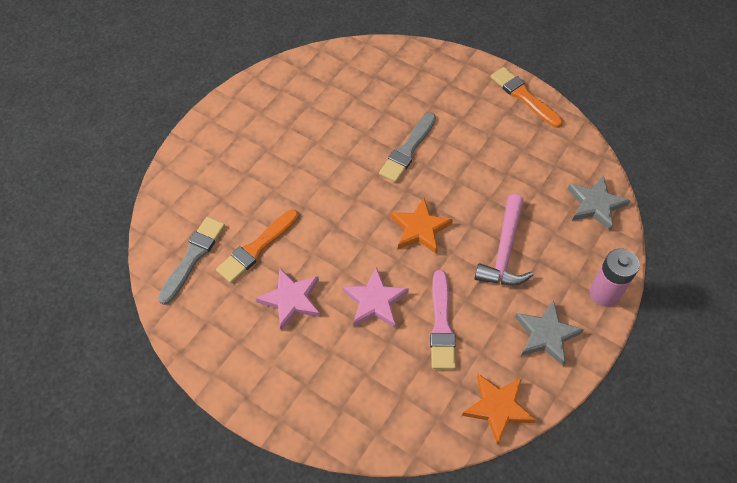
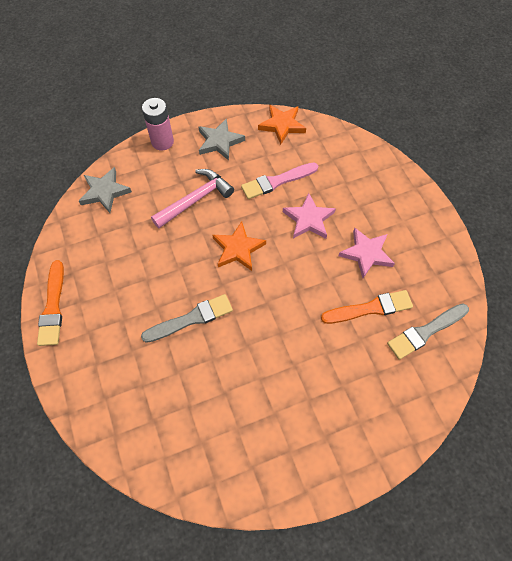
camera: 145 degrees left, 5 degrees up
pink brush [430,270,456,369] -> pink brush turned 150 degrees counterclockwise [241,162,318,199]

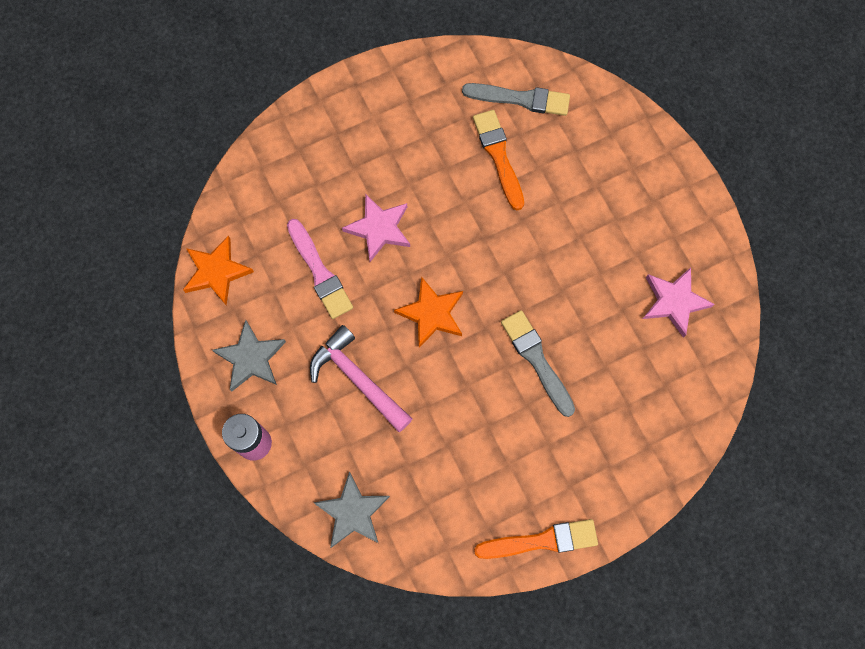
camera: 95 degrees left, 10 degrees up
pink star [338,228,395,278] -> pink star moved to [643,267,715,338]
grey brush [387,303,469,360] -> grey brush turned 45 degrees counterclockwise [462,83,570,116]

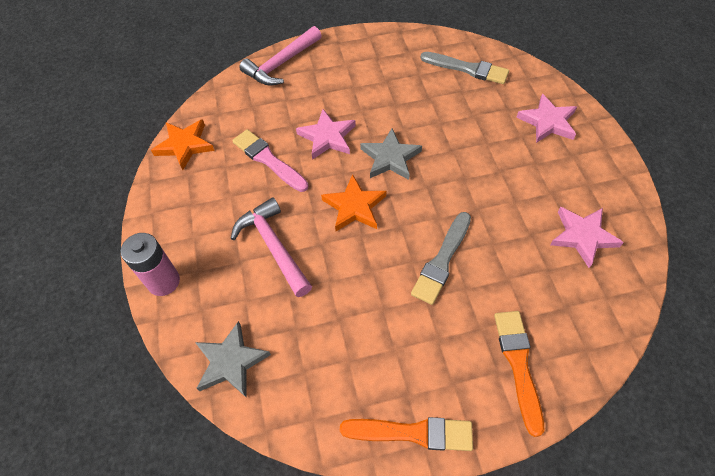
camera: 15 degrees right, 15 degrees down
grey star [212,320,286,391] -> grey star moved to [360,129,422,180]
pink brush [287,219,353,319] -> pink brush turned 150 degrees clockwise [232,129,308,192]
orange brush [473,110,524,210] -> orange brush moved to [494,311,544,437]
grey brush [501,310,575,417] -> grey brush turned 135 degrees counterclockwise [411,212,471,305]
none -> pink hammer [239,26,322,86]
none -> pink star [516,94,577,143]

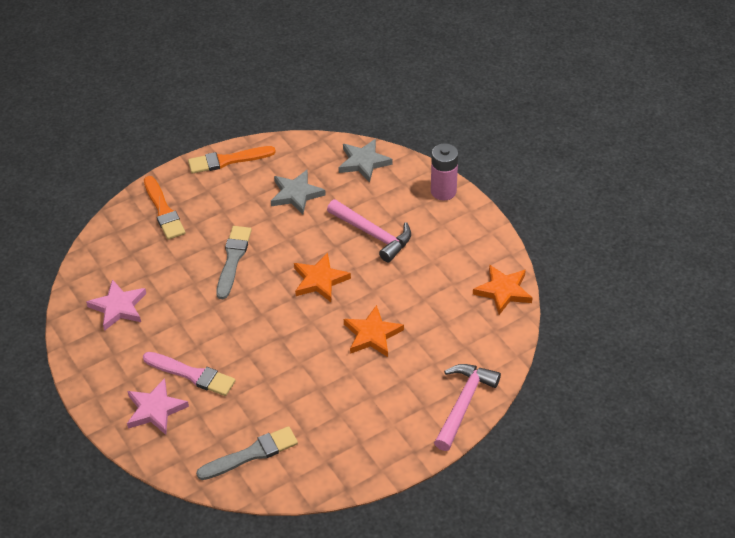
camera: 160 degrees right, 10 degrees down
pink brush [232,129,308,192] -> pink brush moved to [143,352,236,396]
pink star [296,109,356,160] -> orange star [344,305,404,357]
grey star [360,129,422,180] -> grey star moved to [271,170,326,215]
grey brush [421,52,509,84] -> grey brush turned 150 degrees clockwise [196,426,298,480]

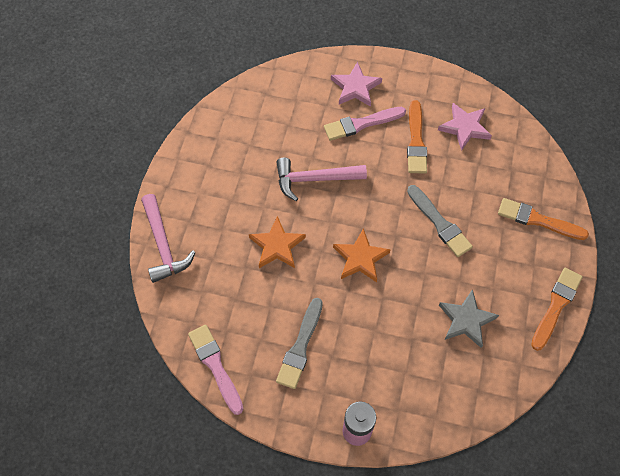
camera: 135 degrees right, 15 degrees up
grey brush [196,426,298,480] -> grey brush moved to [276,298,323,389]
pink hammer [327,199,411,262] -> pink hammer moved to [276,158,367,201]
grey star [338,139,392,183] -> none
orange star [473,265,532,315] -> pink brush [188,325,243,415]
none -> orange brush [407,100,427,174]

